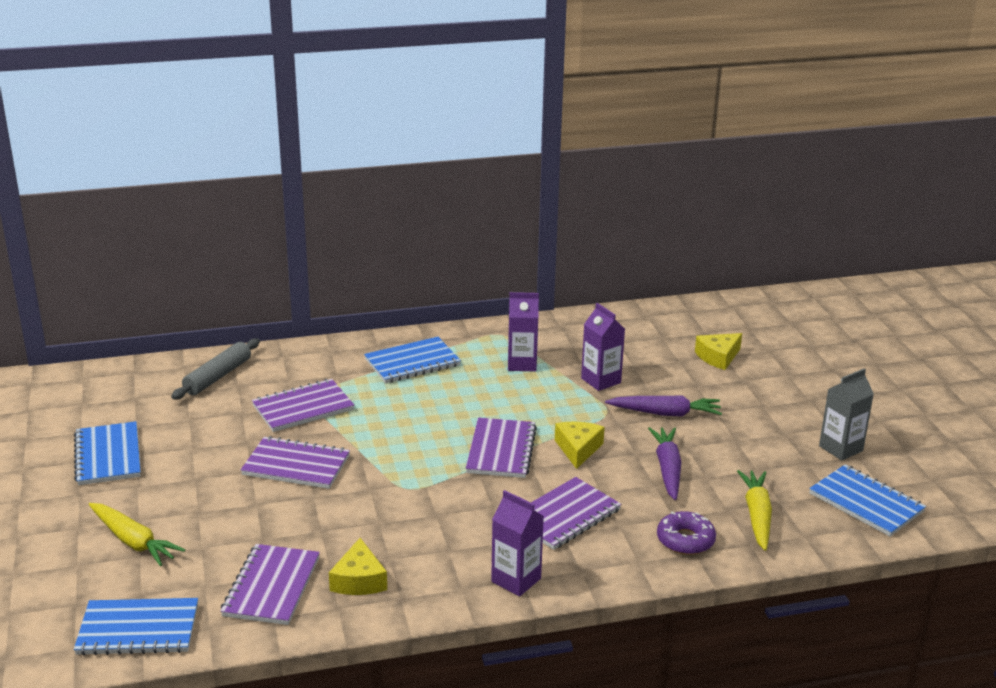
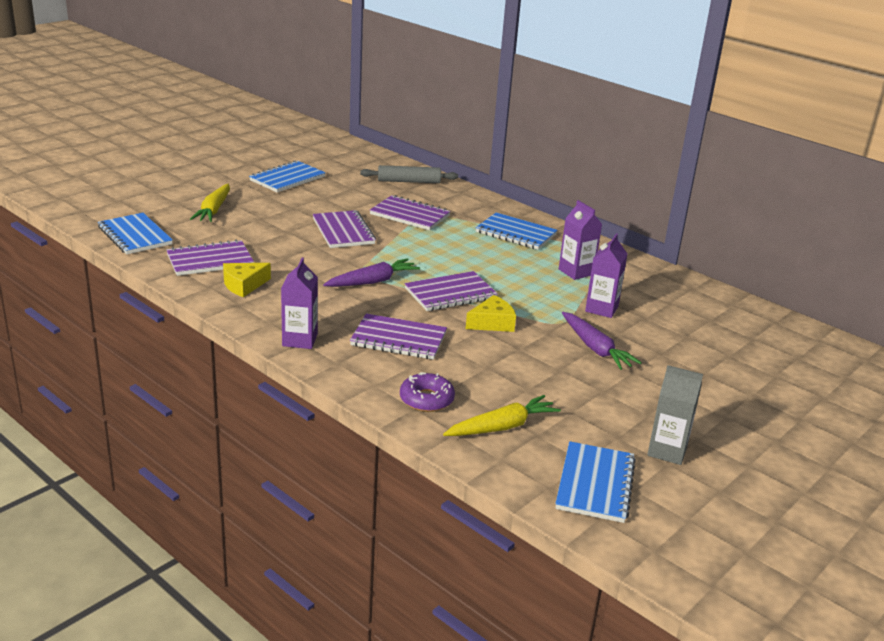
camera: 55 degrees right, 0 degrees up
purple carrot [648,427,681,500] -> purple carrot moved to [323,258,420,287]
yellow cheese [695,333,742,370] -> none

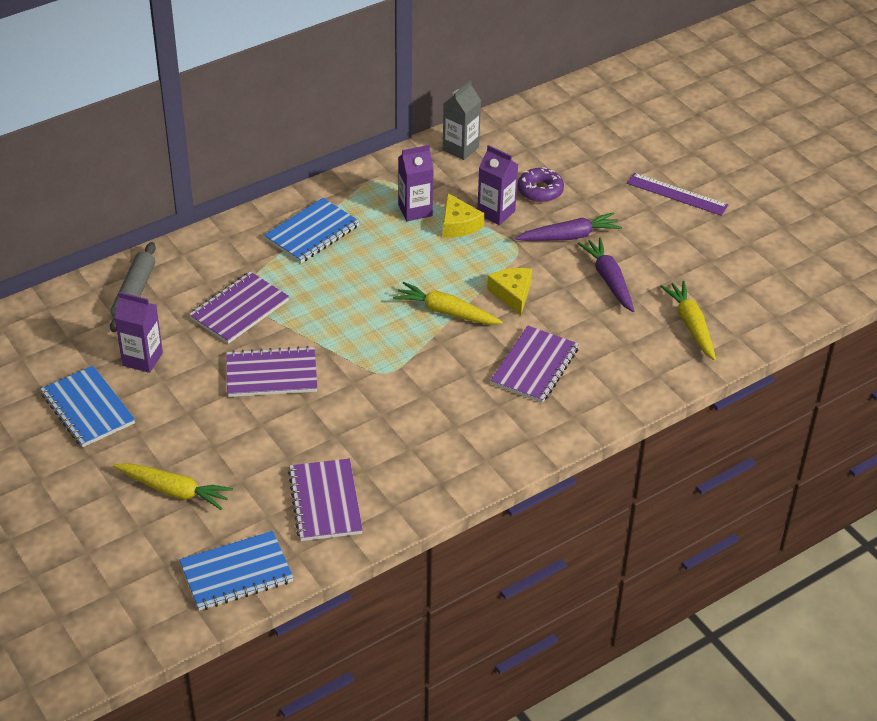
camera: 75 degrees left, 15 degrees up
yellow cheese [223,263,271,297] -> yellow cheese moved to [443,193,484,238]
purple carton [281,257,318,349] -> purple carton moved to [115,292,163,373]
purple carrot [323,258,420,287] -> purple carrot moved to [577,237,634,312]
purple donut [400,372,455,412] -> purple donut moved to [518,167,564,202]
purple notebook [405,271,498,311] -> yellow carrot [393,282,503,325]
blue notebook [555,441,636,523] -> none
grey carton [647,365,703,465] -> grey carton moved to [443,80,481,160]
none -> purple ruler [627,173,728,216]

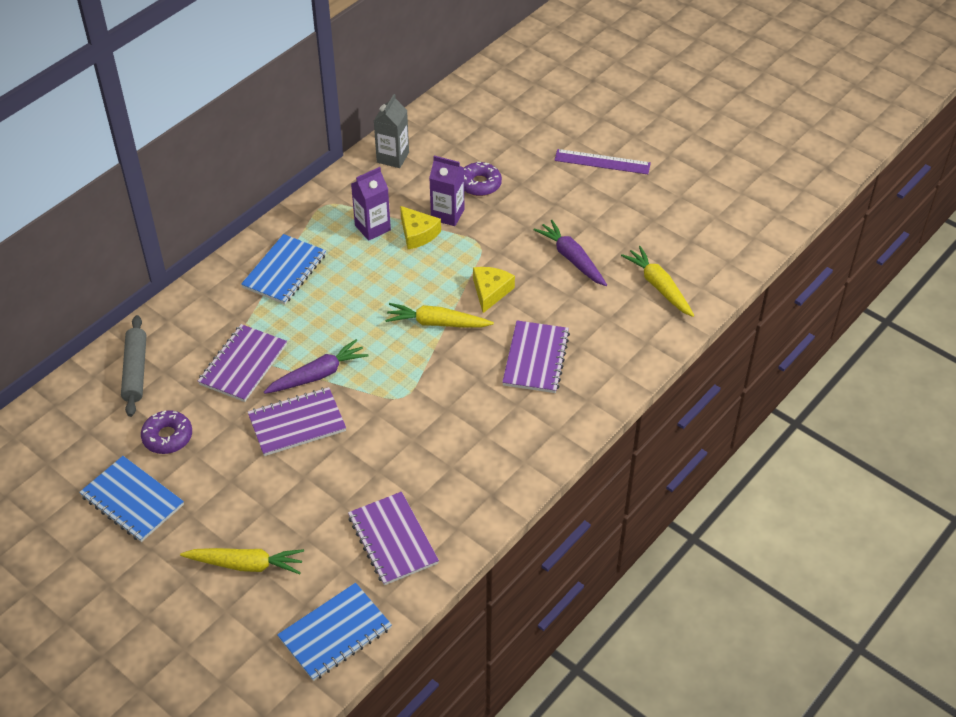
camera: 15 degrees left, 5 degrees up
purple carton [115,292,163,373] -> purple donut [141,410,192,454]
yellow cheese [487,268,532,315] -> yellow cheese turned 45 degrees clockwise [473,267,515,313]
purple carrot [515,212,622,241] -> purple carrot moved to [264,339,369,394]

